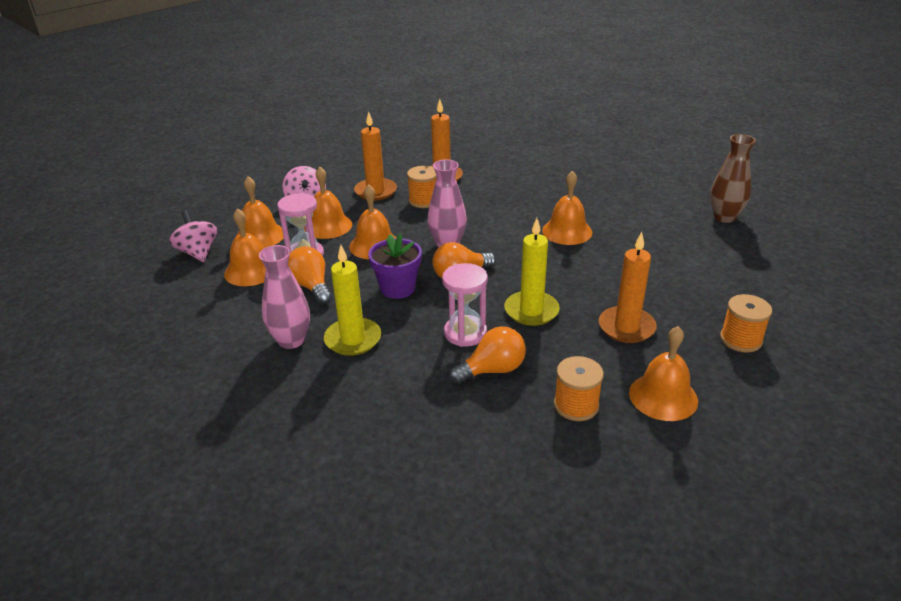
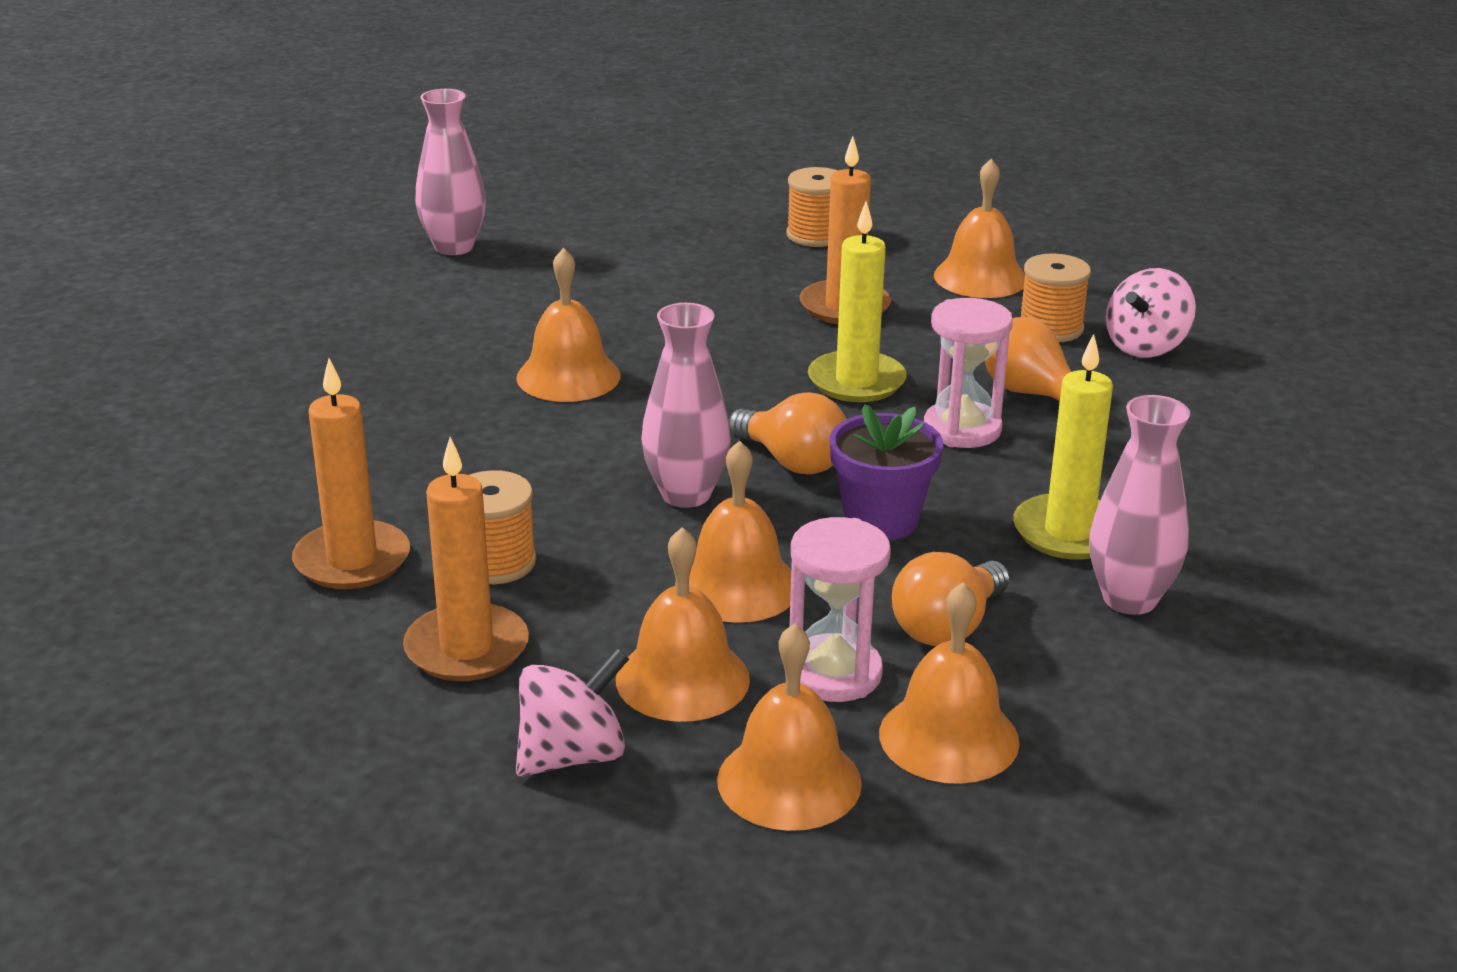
camera: 110 degrees left, 5 degrees down
pink spinning top [169,210,217,262] -> pink spinning top moved to [1106,268,1196,358]
brown vase [710,134,756,223] -> pink vase [415,89,486,255]

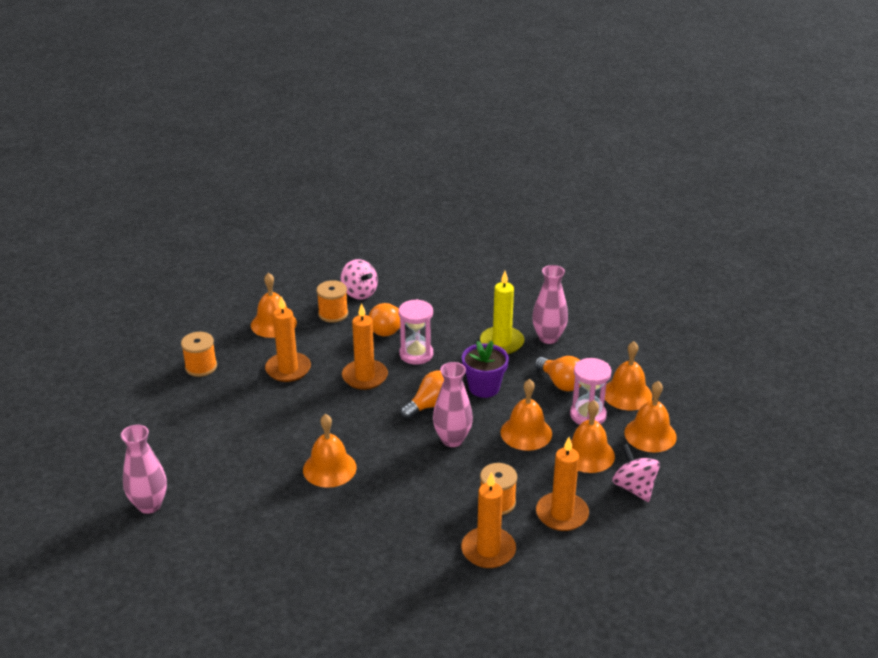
camera: 80 degrees left, 5 degrees up
yellow candle [808,202,907,402] -> orange candle [342,303,388,390]

